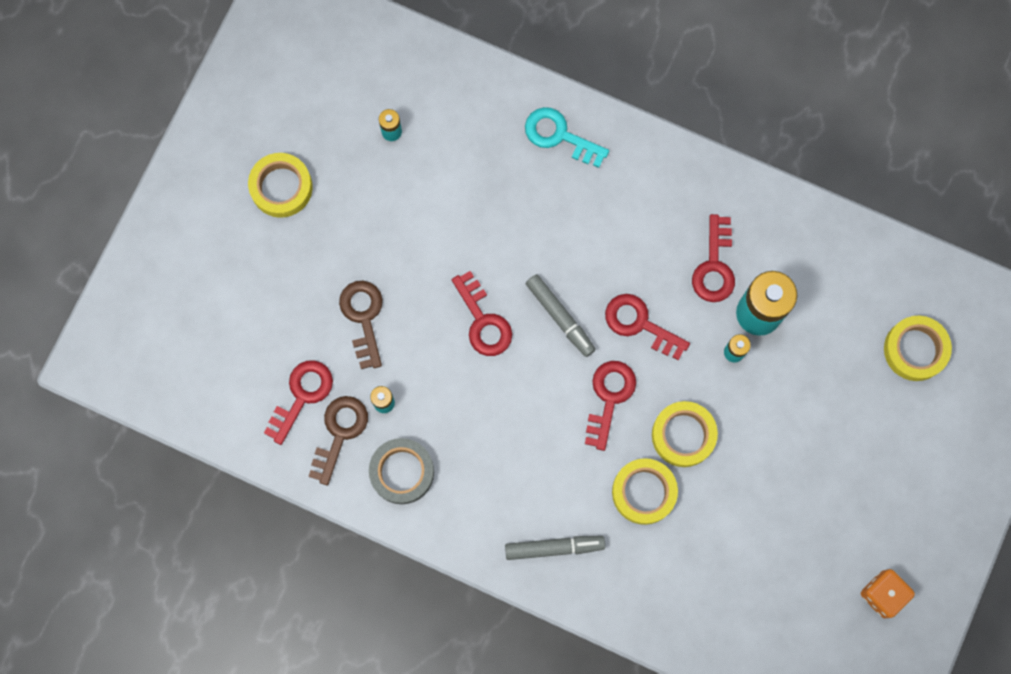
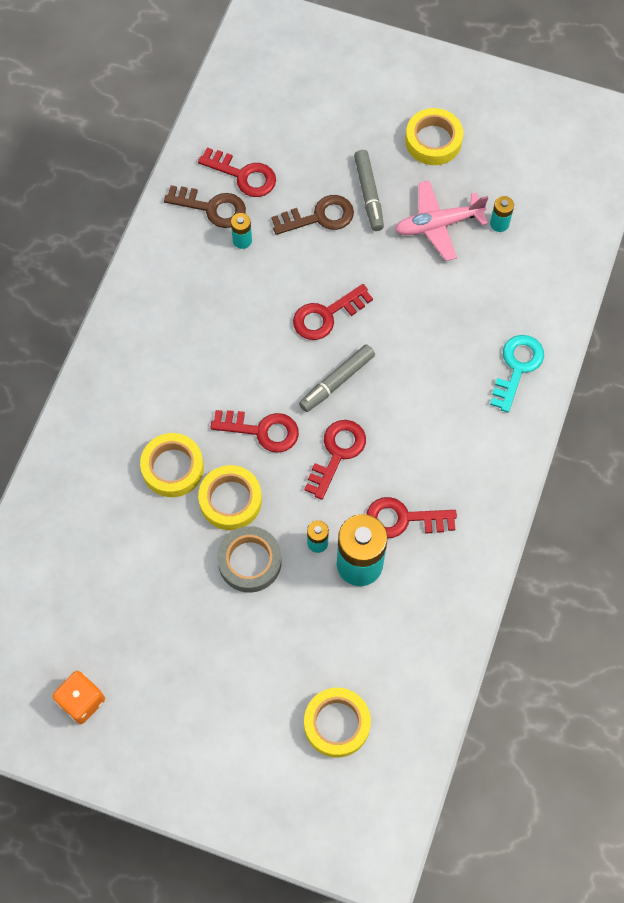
camera: 85 degrees right, 10 degrees down
grey tape [369,438,434,504] -> grey tape moved to [217,526,282,593]
grey marker [505,536,605,560] -> grey marker moved to [354,150,384,231]
none -> pink plane [395,180,488,261]

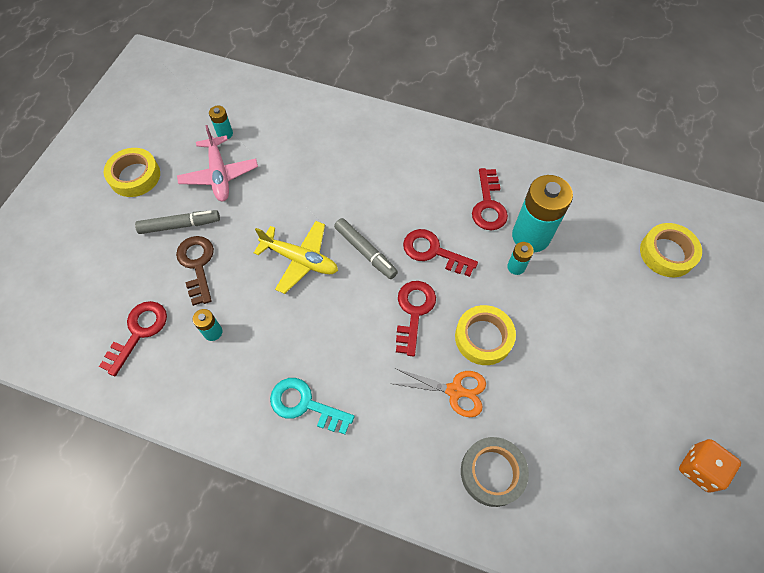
camera: 90 degrees left, 5 degrees down
yellow tape [140,433,204,497] -> orange scissors [394,368,486,417]
brown key [164,185,246,228] -> none
grey tape [217,526,282,593] -> grey tape moved to [461,437,529,507]
red key [293,284,373,340] -> yellow plane [254,221,338,294]
turquoise key [490,335,544,412] -> turquoise key moved to [270,378,354,435]

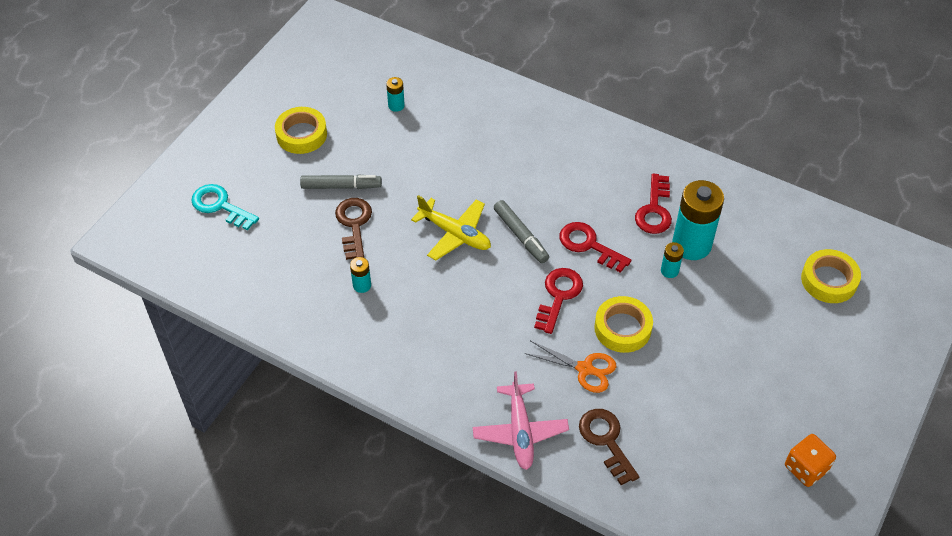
camera: 10 degrees right, 10 degrees down
red key [99,301,167,376] -> none
pink plane [177,125,258,201] -> pink plane moved to [473,371,569,470]
turquoise key [270,378,354,435] -> turquoise key moved to [192,184,259,231]
grey tape [461,437,529,507] -> brown key [579,409,639,485]

